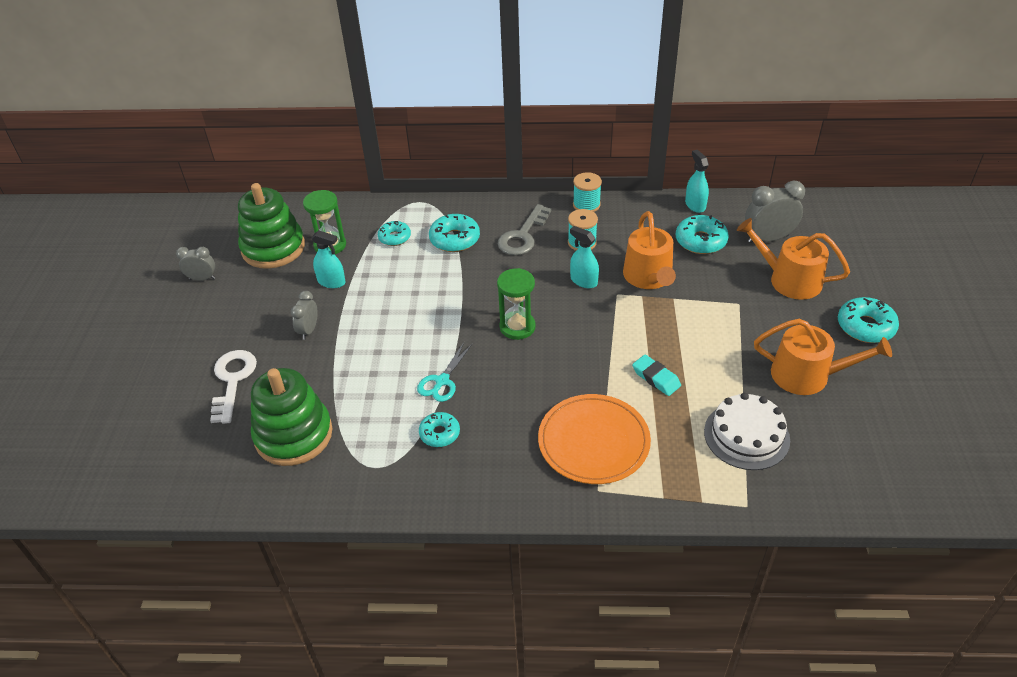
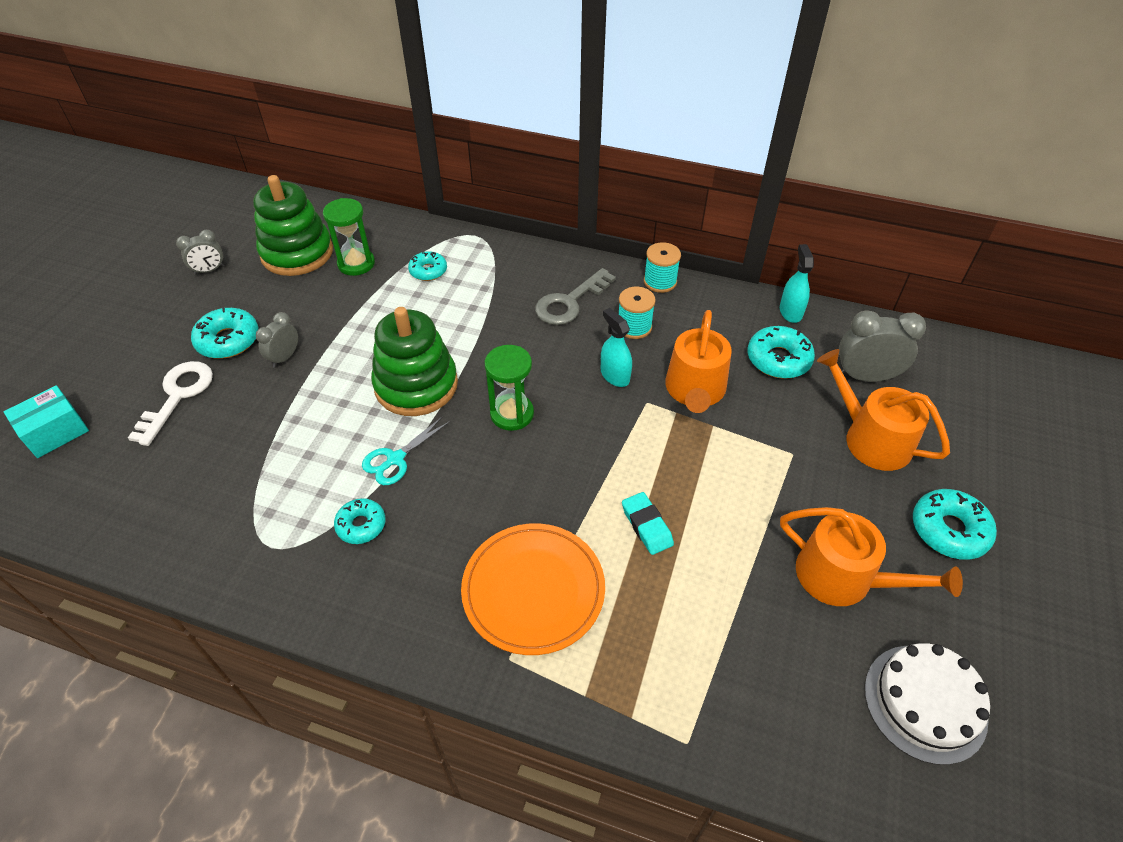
camera: 15 degrees right, 5 degrees up
grey clock [176,247,215,281] -> grey clock turned 135 degrees clockwise [176,230,224,275]
green stacking toy [251,368,333,466] -> green stacking toy moved to [371,307,458,416]
turquoise spray bottle [311,230,345,288] -> none
turquoise donut [429,214,480,252] -> turquoise donut moved to [191,308,259,359]
white cake [704,393,790,470] -> white cake moved to [865,643,990,765]
none -> turquoise box [4,385,89,458]

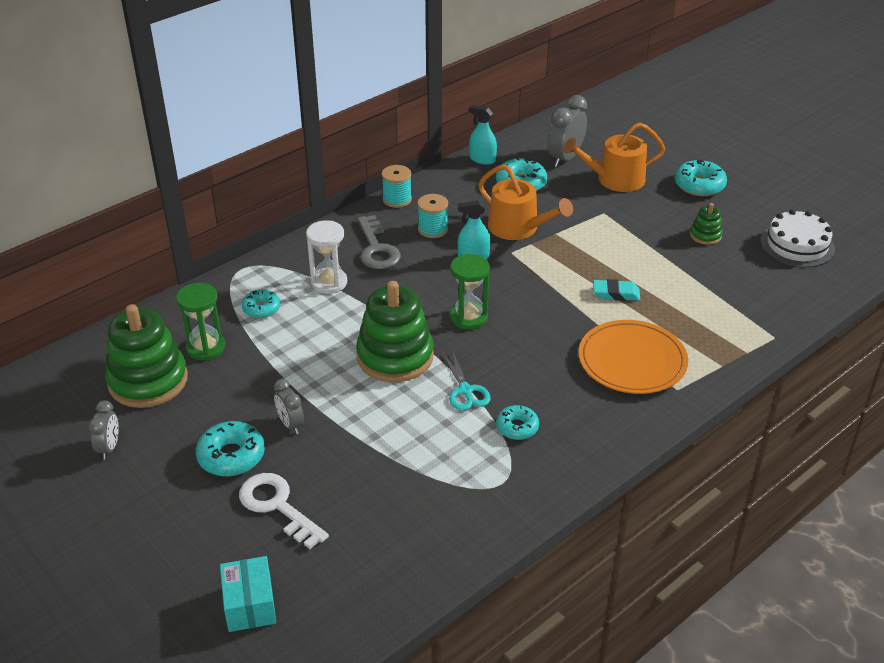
camera: 60 degrees left, 10 degrees down
orange watering can [780,507,963,606] -> green stacking toy [690,203,723,245]
none -> white hourglass [306,220,347,294]

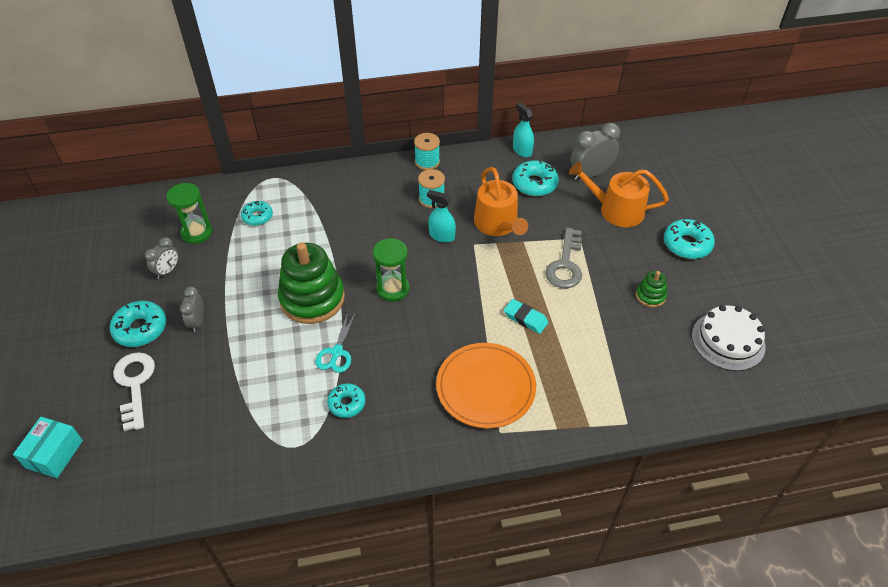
camera: 30 degrees right, 10 degrees up
grey clock [88,400,119,459] -> grey clock moved to [145,237,179,279]
green stacking toy [105,304,188,408] -> none
white hourglass [306,220,347,294] -> none
grey key [358,215,401,269] -> grey key moved to [545,228,582,288]

